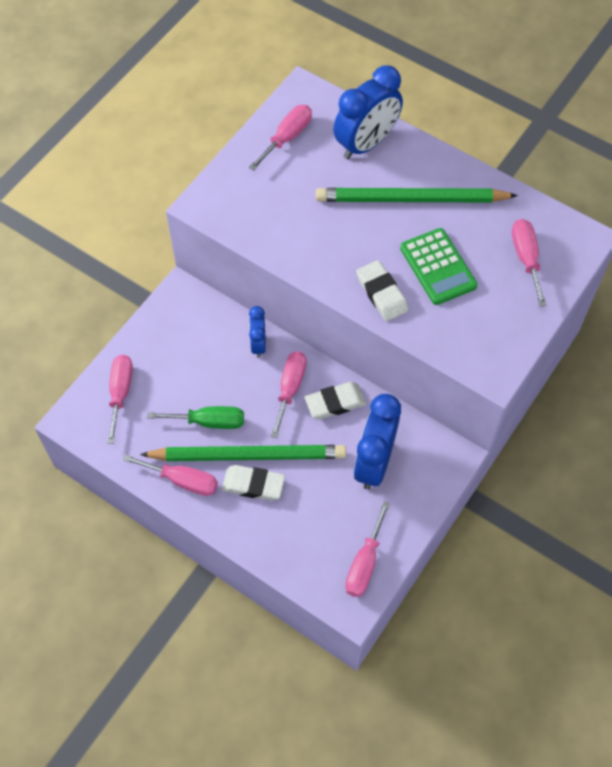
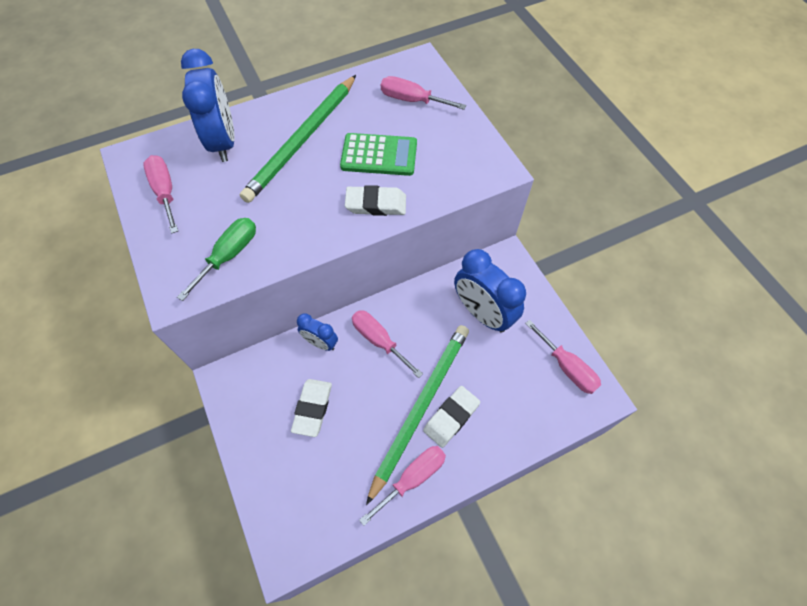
camera: 60 degrees left, 0 degrees up
pink screwdriver [107,355,133,444] -> none
green screwdriver [147,406,244,429] -> green screwdriver moved to [177,218,256,301]
white eraser [305,382,366,419] -> white eraser moved to [291,379,332,437]

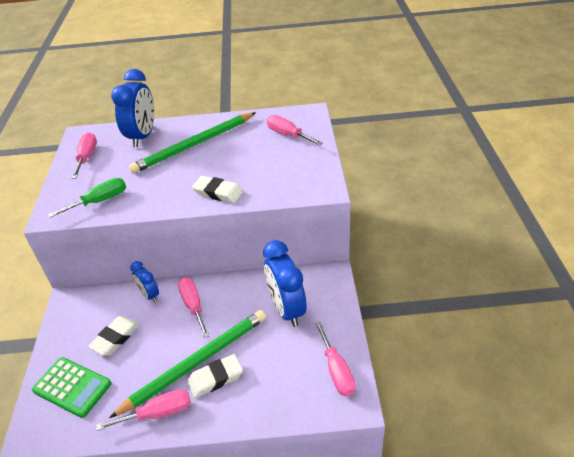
camera: 25 degrees right, 20 degrees down
green calculator [340,133,417,176] -> green calculator moved to [32,357,111,418]

